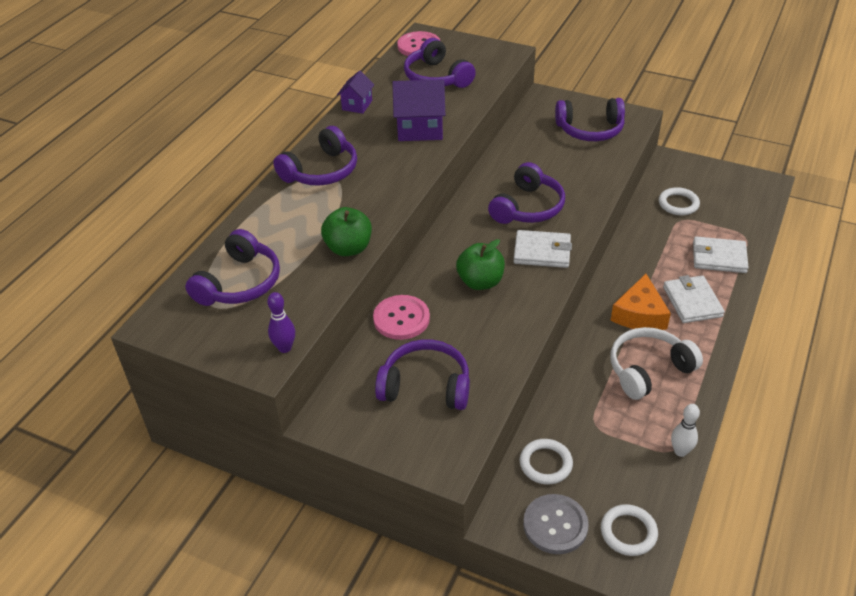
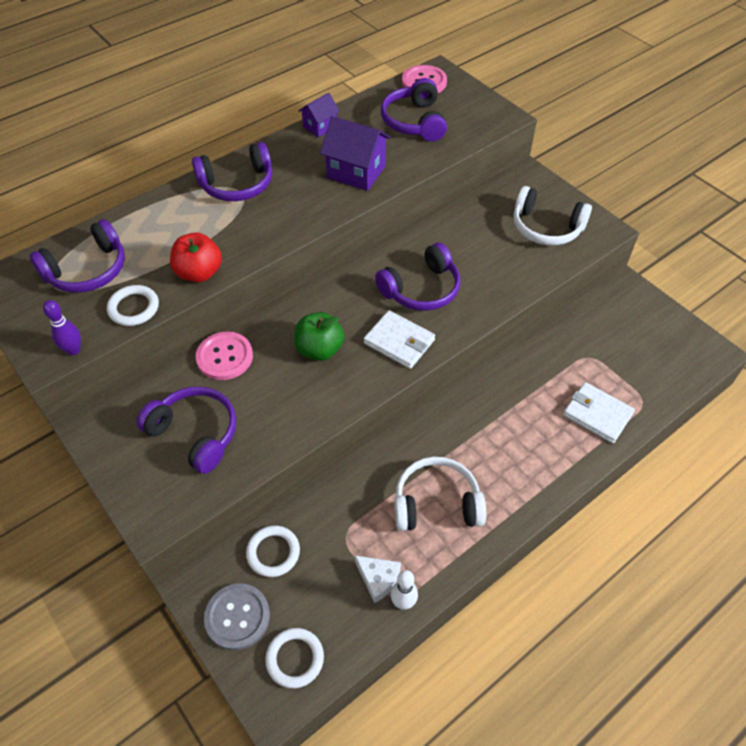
camera: 25 degrees right, 10 degrees up
green apple [321,207,372,256] -> red apple [170,232,222,282]
purple headphones [555,98,625,141] -> white headphones [513,186,592,245]
orange cheese [611,274,671,330] -> none
white ring [659,187,700,215] -> white ring moved to [107,285,159,326]
white wallet [663,275,725,323] -> none
none -> white cheese [355,555,401,603]

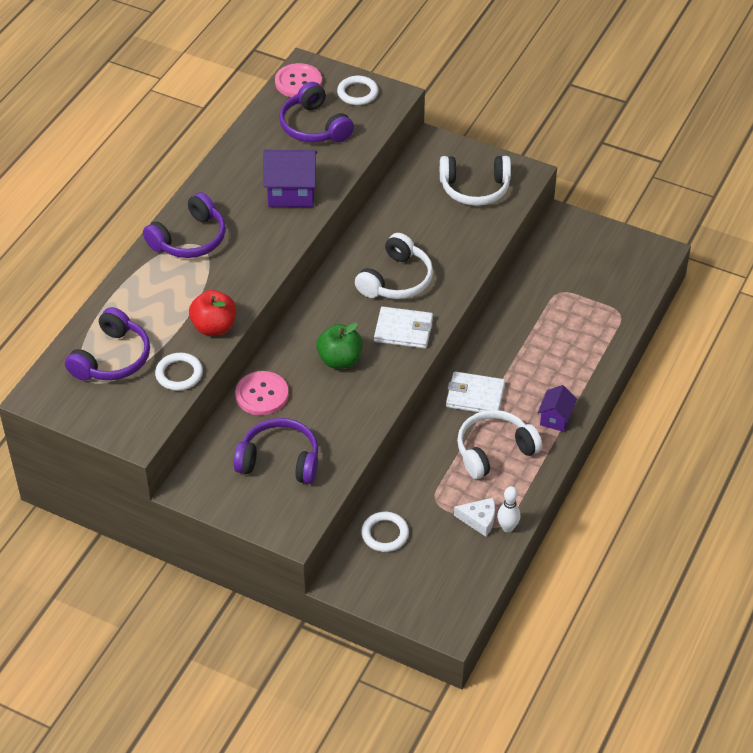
camera: 25 degrees left, 5 degrees down
purple bowling pin [43,300,81,355] -> none
grey button [204,583,270,650] -> none
white ring [265,628,324,688] -> white ring moved to [337,76,378,105]
purple house [299,93,340,137] -> purple house moved to [538,385,577,432]
purple headphones [375,243,460,311] -> white headphones [355,233,433,299]
white wallet [563,382,635,444] -> white wallet moved to [446,371,505,412]

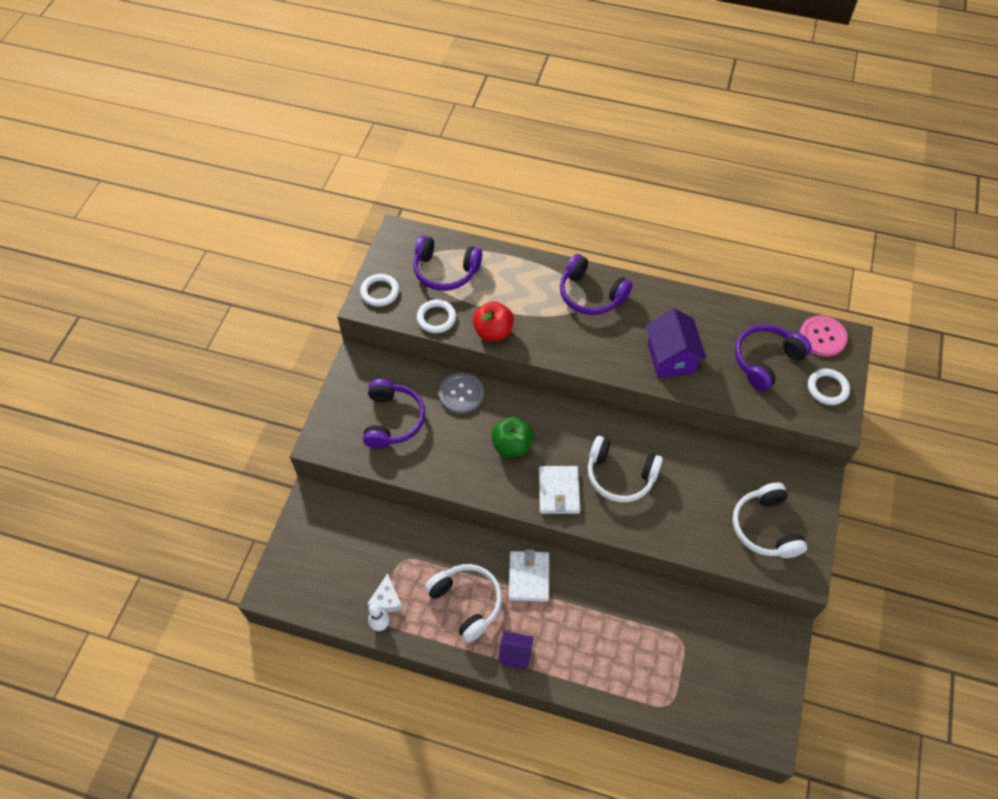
camera: 80 degrees right, 10 degrees up
pink button [235,371,289,415] -> grey button [439,373,484,414]
white ring [361,512,409,552] -> white ring moved to [360,274,399,307]

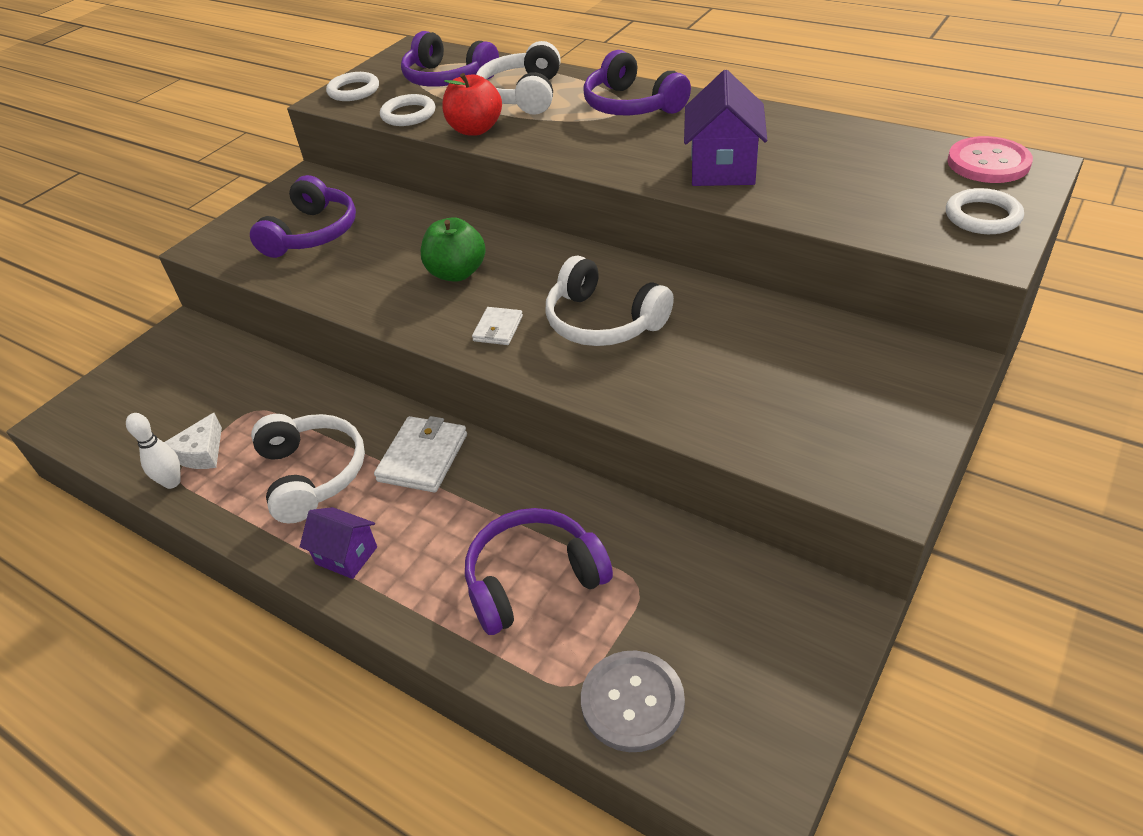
camera: 20 degrees right, 15 degrees down
grey button [439,373,484,414] -> grey button moved to [581,651,685,752]
white wallet [539,466,580,514] -> white wallet [472,307,523,345], size x0.59
white headphones [733,482,807,558] -> white headphones moved to [476,41,561,115]
purple headphones [735,324,811,391] -> purple headphones moved to [465,508,613,635]

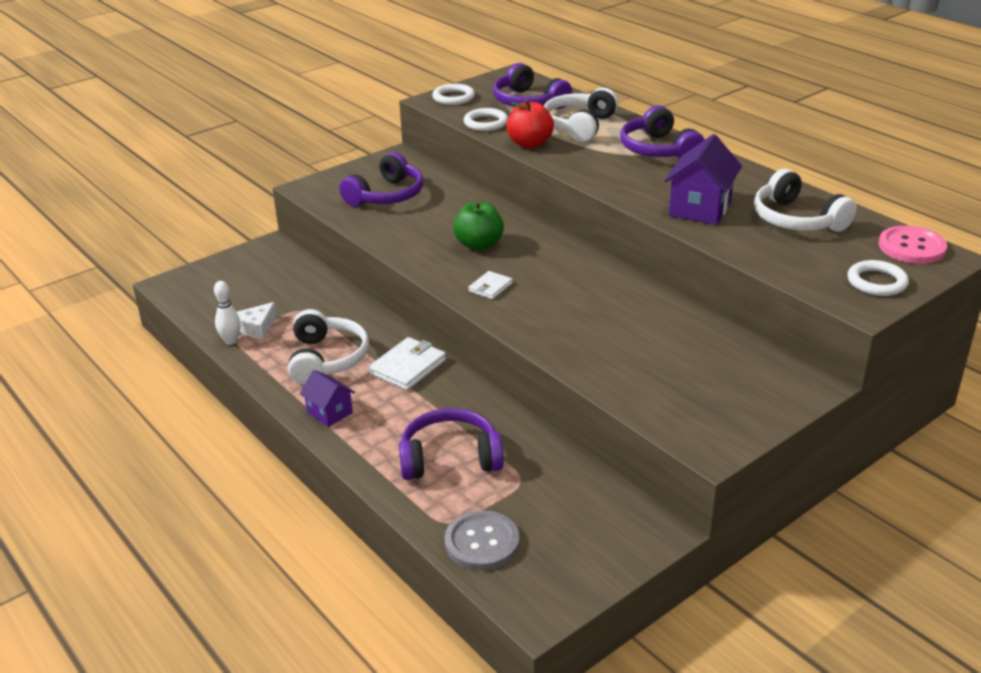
camera: 15 degrees right, 10 degrees down
white headphones [546,256,674,346] -> white headphones moved to [754,169,857,232]

